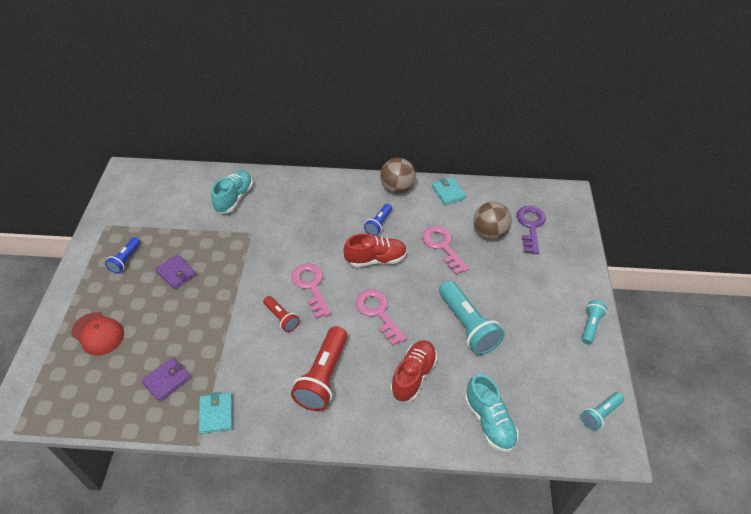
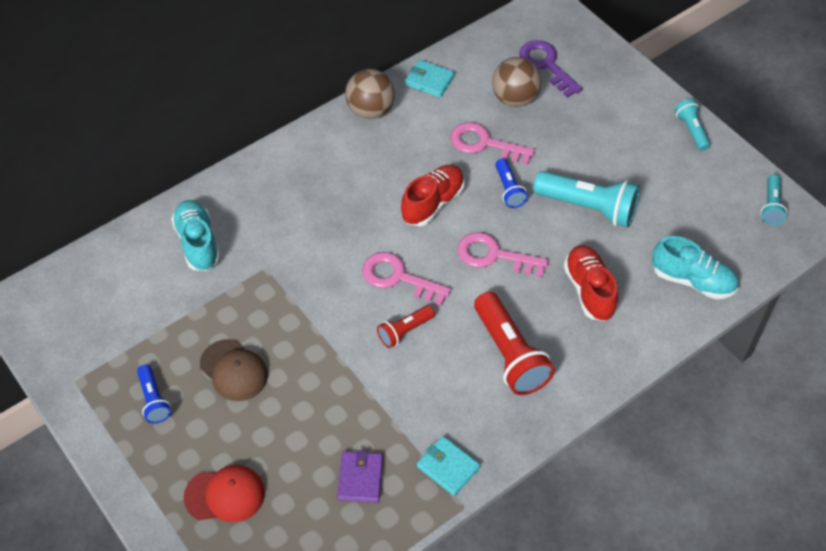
camera: 40 degrees left, 5 degrees up
purple wallet [155,254,197,290] -> brown cap [200,339,268,401]
red flashlight [263,296,299,332] -> red flashlight turned 135 degrees clockwise [377,305,435,348]
blue flashlight [364,204,392,236] -> blue flashlight moved to [495,158,528,208]

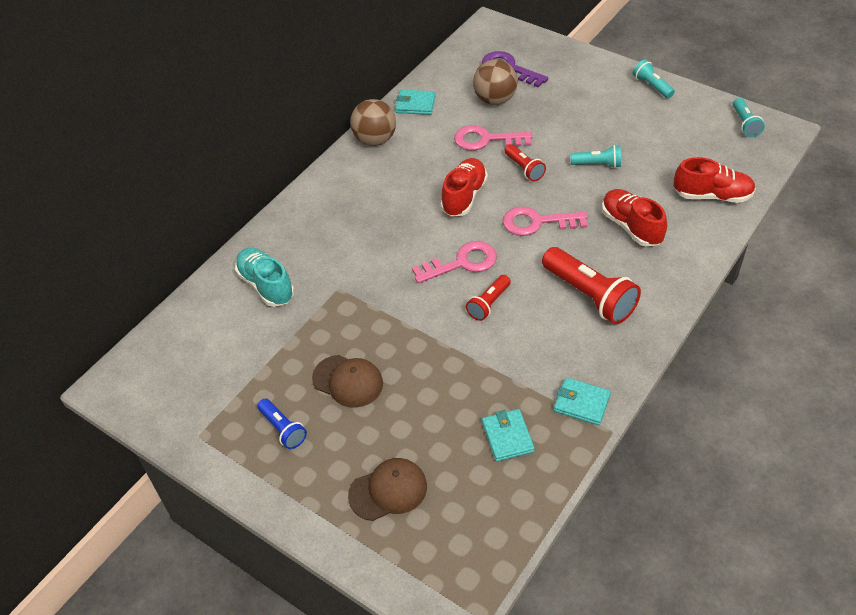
camera: 15 degrees left, 5 degrees down
red cap [184,465,265,522] -> brown cap [348,458,427,521]
purple wallet [337,450,383,503] -> turquoise wallet [482,409,535,462]
pink key [362,252,451,306] -> pink key turned 150 degrees clockwise [412,241,497,284]
blue flashlight [495,158,528,208] -> red flashlight [505,144,546,181]
turquoise flashlight [533,171,640,227] -> turquoise flashlight [571,145,621,168], size x0.54
turquoise shoe [652,236,738,299] -> red shoe [673,157,756,203]

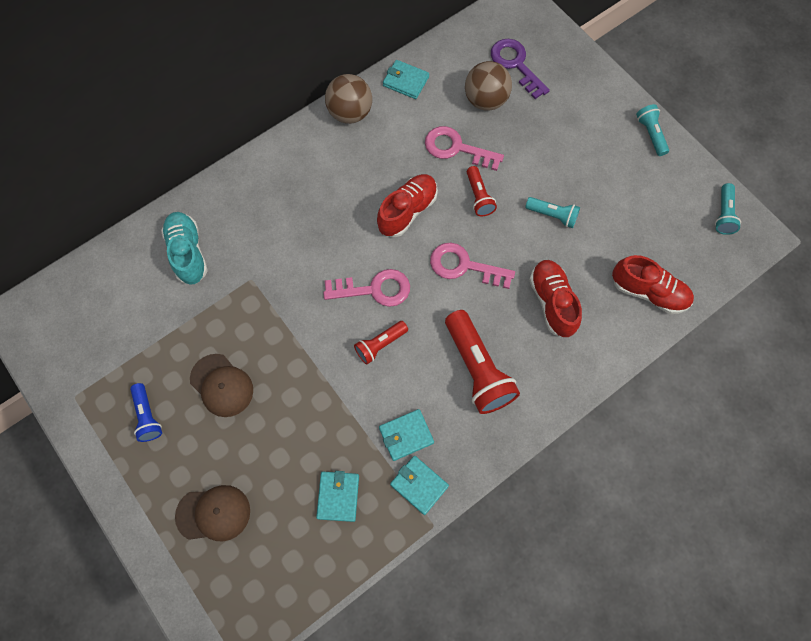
camera: 15 degrees right, 20 degrees up
none -> turquoise wallet [379,409,434,461]

